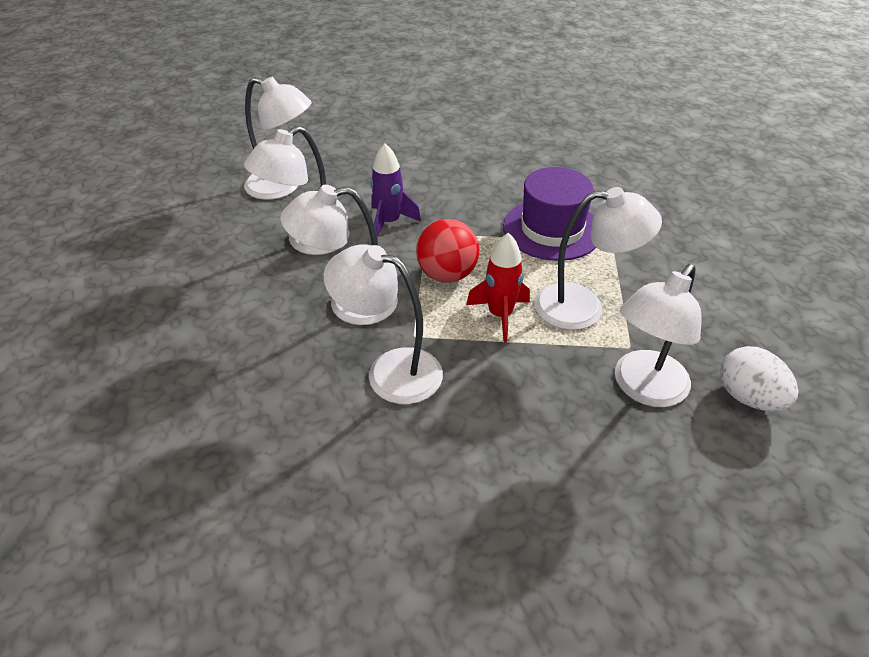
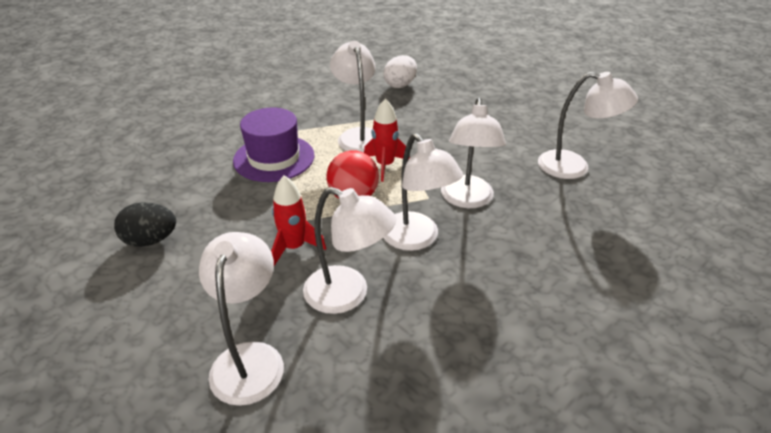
camera: 110 degrees left, 5 degrees down
purple rocket [370,143,421,238] -> red rocket [271,175,326,266]
white lamp [615,264,702,407] -> white lamp moved to [538,72,638,179]
none -> black egg [114,202,176,247]

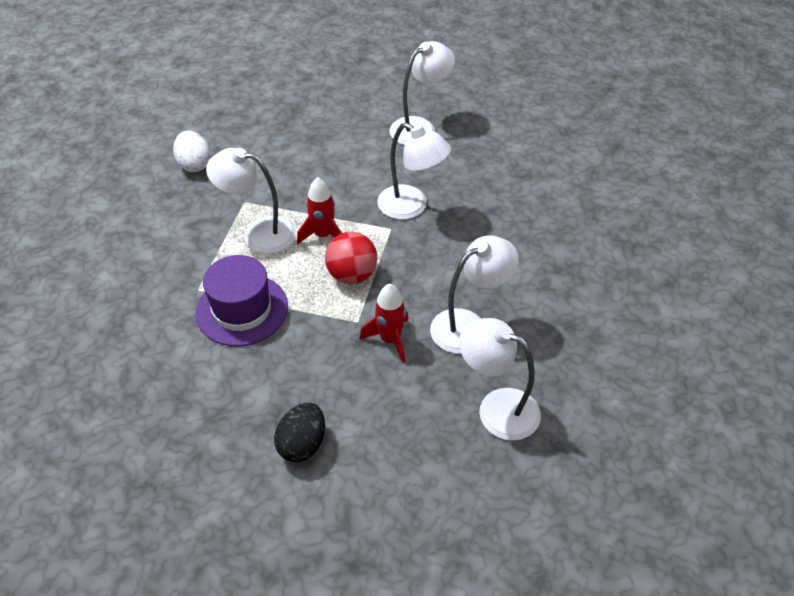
camera: 60 degrees left, 10 degrees up
white lamp [384,133,463,251] -> none

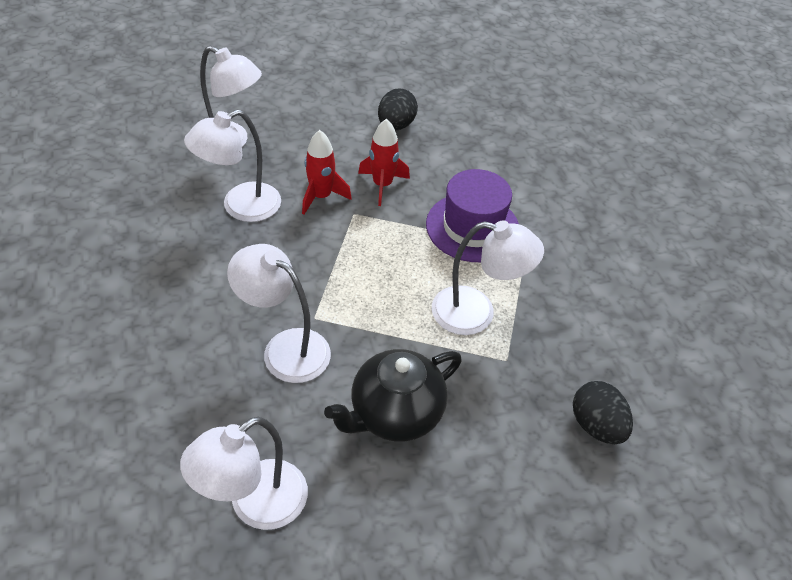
camera: 175 degrees right, 0 degrees up
white egg [173,131,211,172] -> black egg [573,381,633,444]
red rocket [297,177,342,244] -> red rocket moved to [358,119,410,206]
red ball [325,232,377,284] -> none
none -> black teapot [324,349,462,441]

